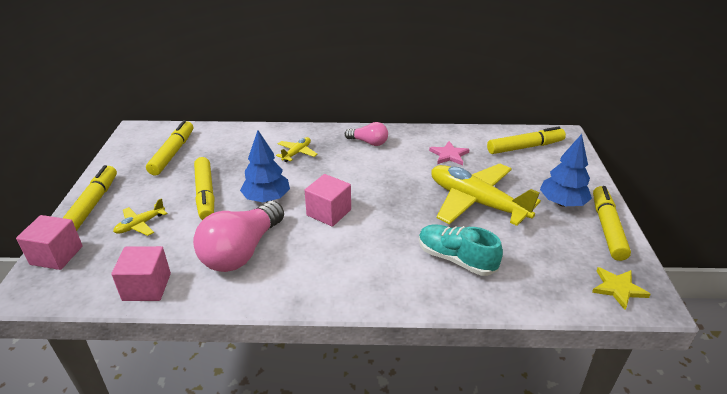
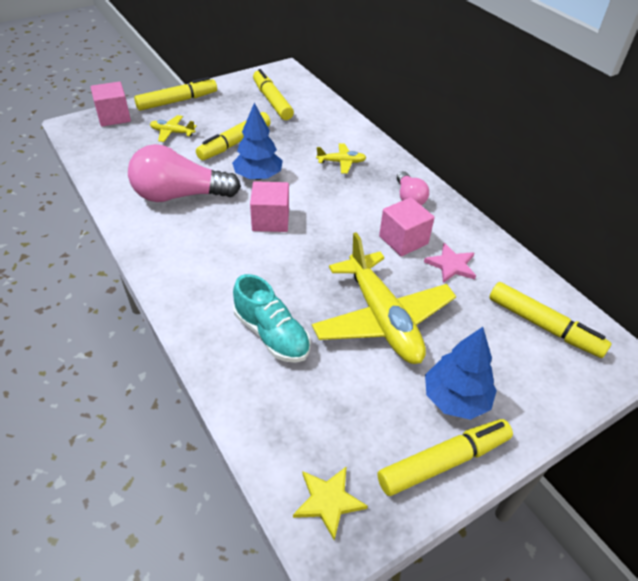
camera: 55 degrees right, 10 degrees up
pink cube [111,246,171,301] -> pink cube moved to [379,197,435,256]
yellow marker [146,120,193,176] -> yellow marker turned 90 degrees counterclockwise [253,69,294,120]
turquoise shoe [419,224,503,276] -> turquoise shoe turned 135 degrees clockwise [233,274,311,363]
yellow plane [431,164,541,226] -> yellow plane turned 150 degrees clockwise [312,232,456,364]

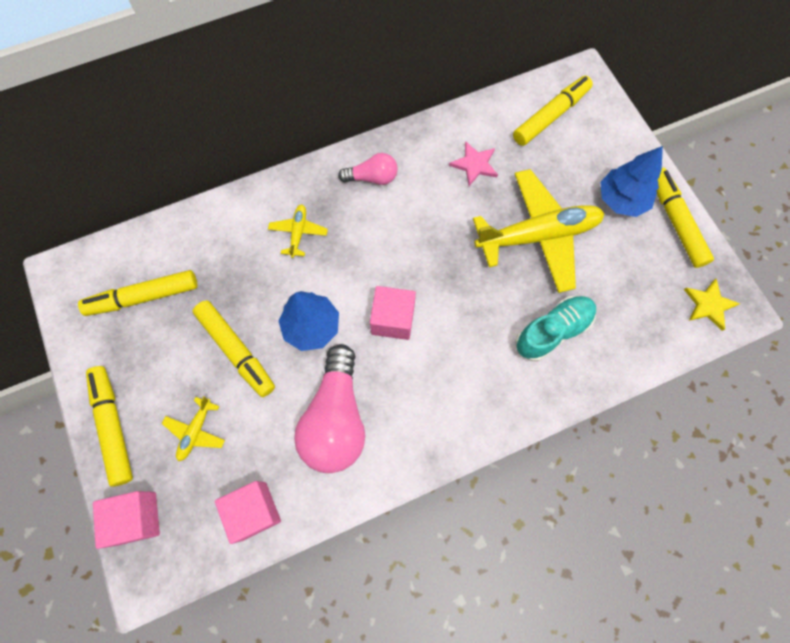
camera: 80 degrees left, 25 degrees up
pink cube [379,197,435,256] -> pink cube moved to [215,481,281,544]

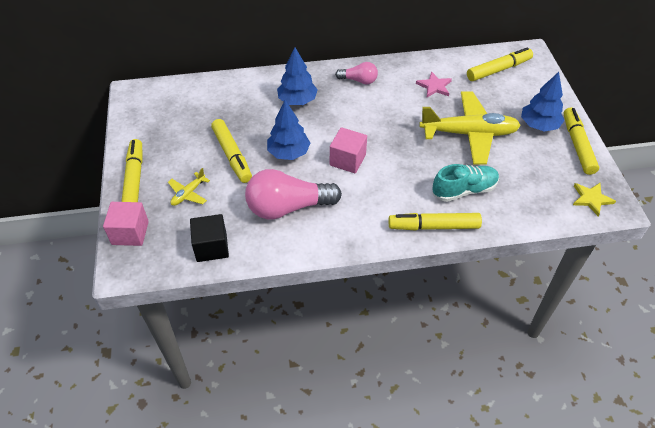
camera: 15 degrees right, 20 degrees down
yellow marker [78,270,198,316] -> yellow marker moved to [389,213,482,230]
pink cube [215,481,281,544] -> black cube [190,214,229,262]
yellow plane [268,205,328,258] -> blue tree [277,48,318,105]
pink light bulb [294,344,365,473] -> pink light bulb turned 60 degrees clockwise [245,169,342,220]

